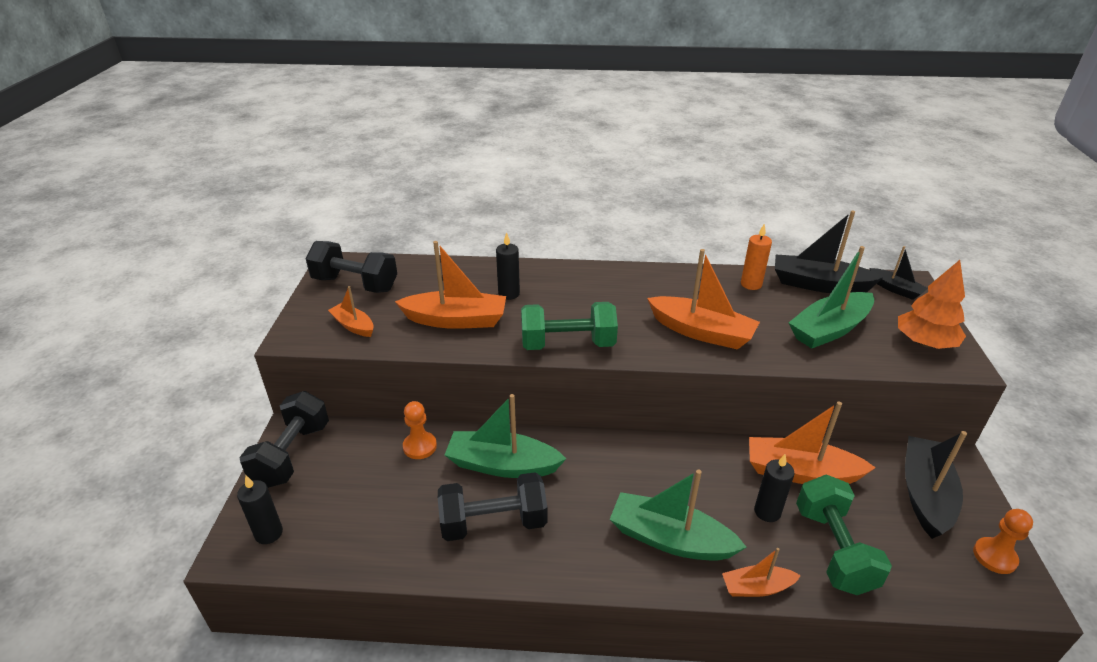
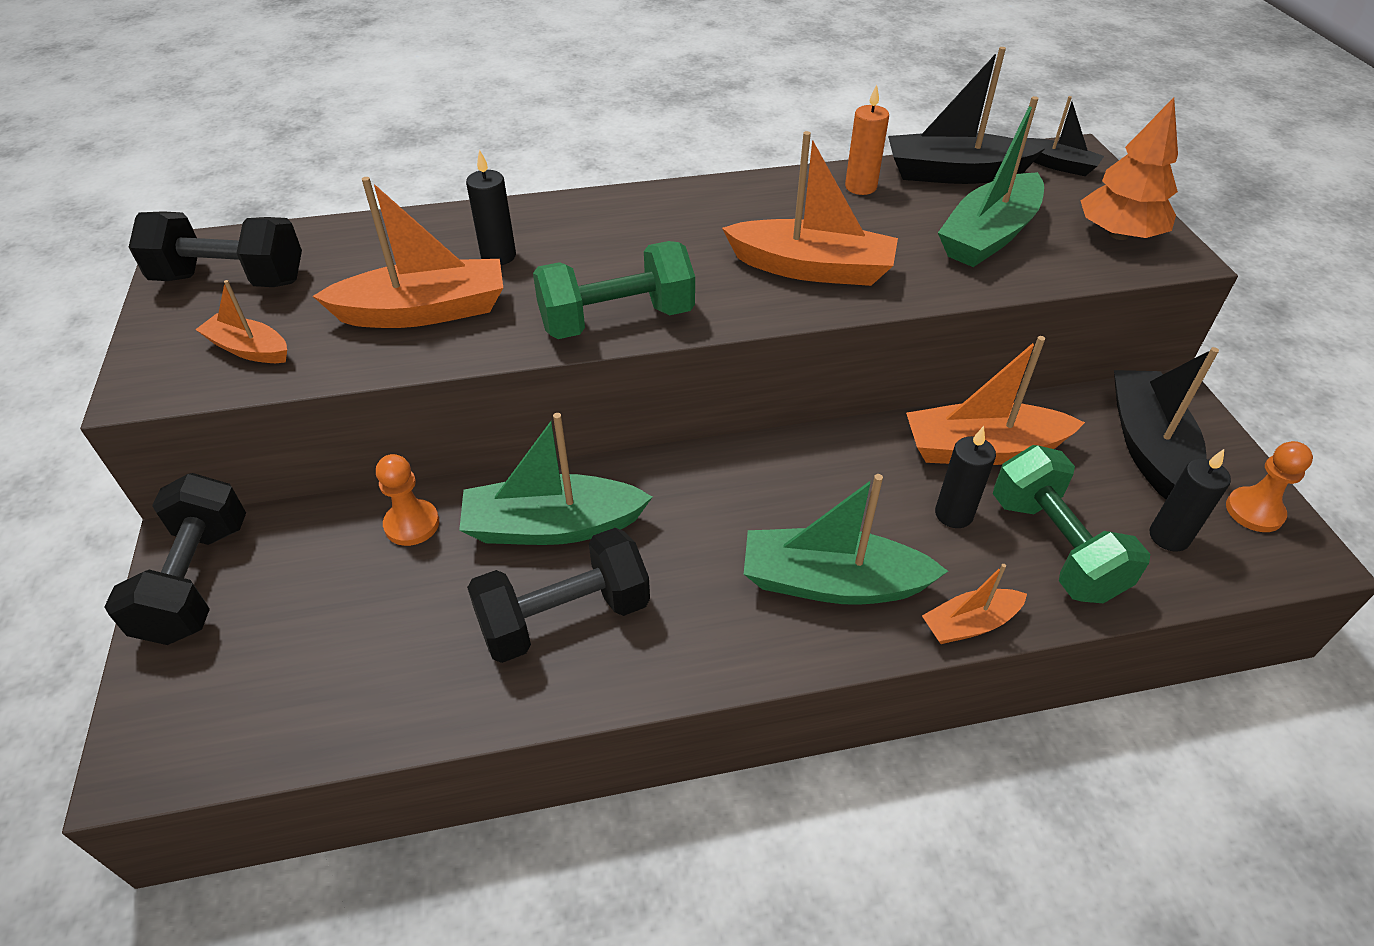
camera: 15 degrees left, 10 degrees up
black candle [237,475,283,544] -> black candle moved to [1150,449,1231,552]

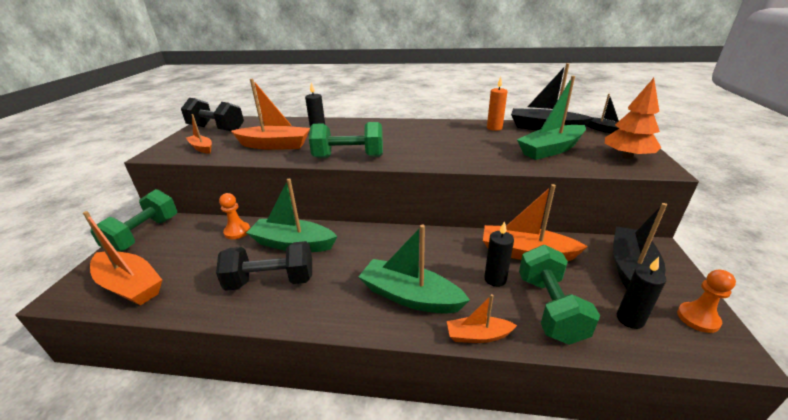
camera: 20 degrees right, 15 degrees down
black dumbbell [104,473,246,645] -> green dumbbell [90,189,177,252]
orange boat [722,131,898,286] -> orange boat moved to [83,211,162,306]

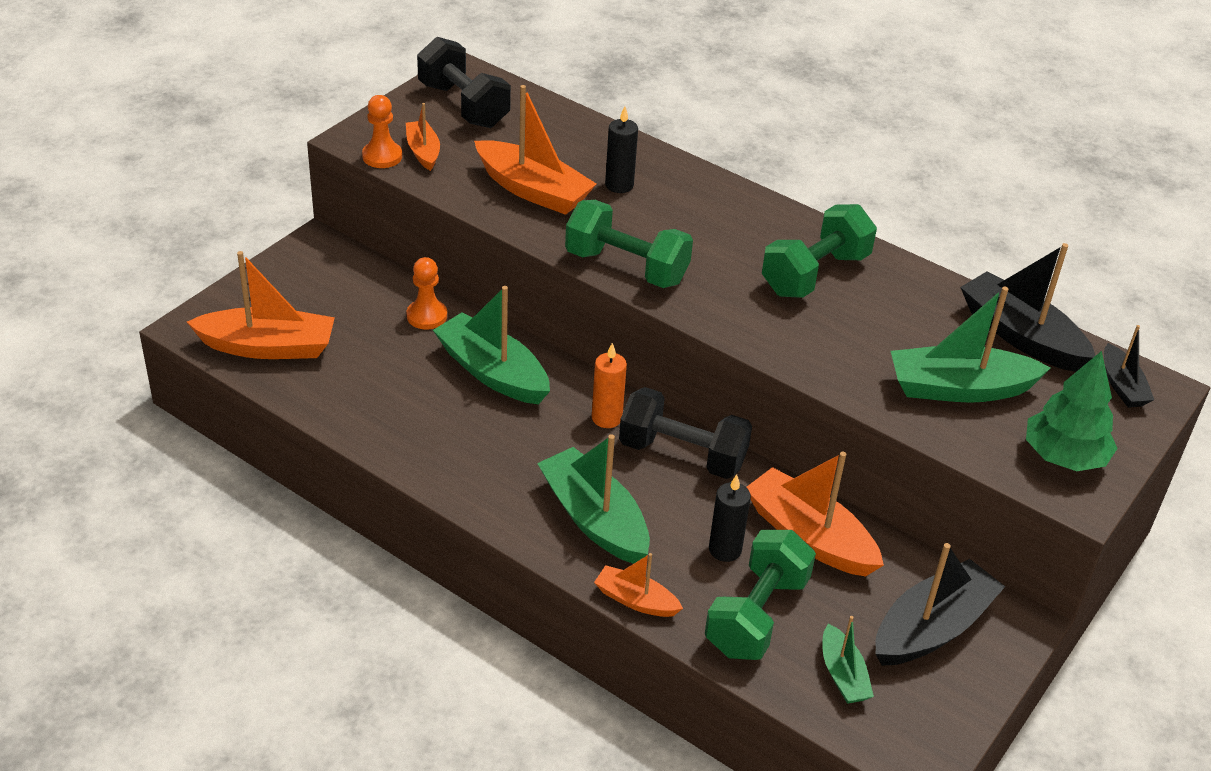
camera: 25 degrees right, 10 degrees up
orange boat [83,211,162,306] -> orange boat turned 60 degrees counterclockwise [187,251,335,359]
green dumbbell [90,189,177,252] -> green dumbbell moved to [762,204,877,298]
black dumbbell [216,241,312,291] -> black dumbbell moved to [619,387,752,479]
orange candle [487,77,507,131] -> orange candle moved to [592,343,627,428]
orange tree [605,78,662,159] -> green tree [1026,351,1118,471]
black candle [617,257,666,329] -> green boat [822,616,874,704]
orange pawn [677,270,736,333] -> orange pawn moved to [362,95,402,168]

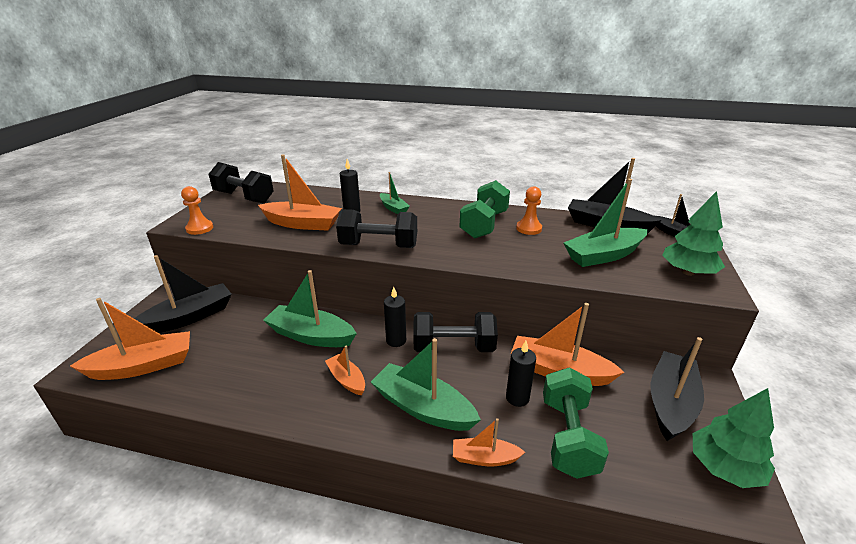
camera: 20 degrees left, 10 degrees down
orange boat [406,103,440,171] -> orange boat moved to [325,345,365,396]
orange pawn [407,257,447,329] -> orange pawn moved to [516,186,542,235]
green dumbbell [565,200,693,288] -> black dumbbell [336,209,417,248]
orange candle [592,343,627,428] -> black candle [384,287,406,347]
green boat [822,616,874,704] -> green boat moved to [380,172,410,214]
none -> black boat [134,255,232,333]
none -> green tree [693,388,775,488]

